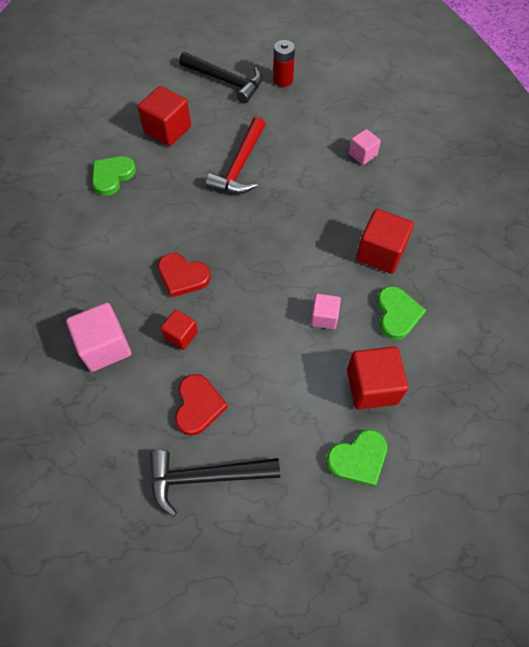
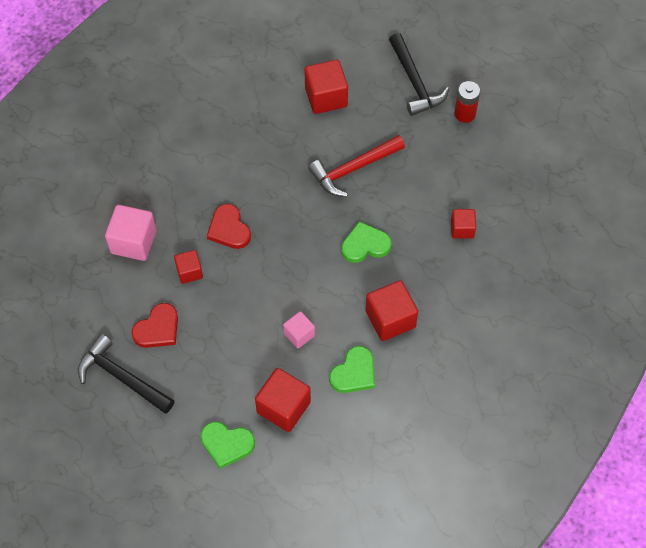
camera: 40 degrees right, 0 degrees up
green heart [92,156,136,196] -> green heart moved to [341,221,392,263]
pink cube [349,129,381,165] -> red cube [451,209,476,239]

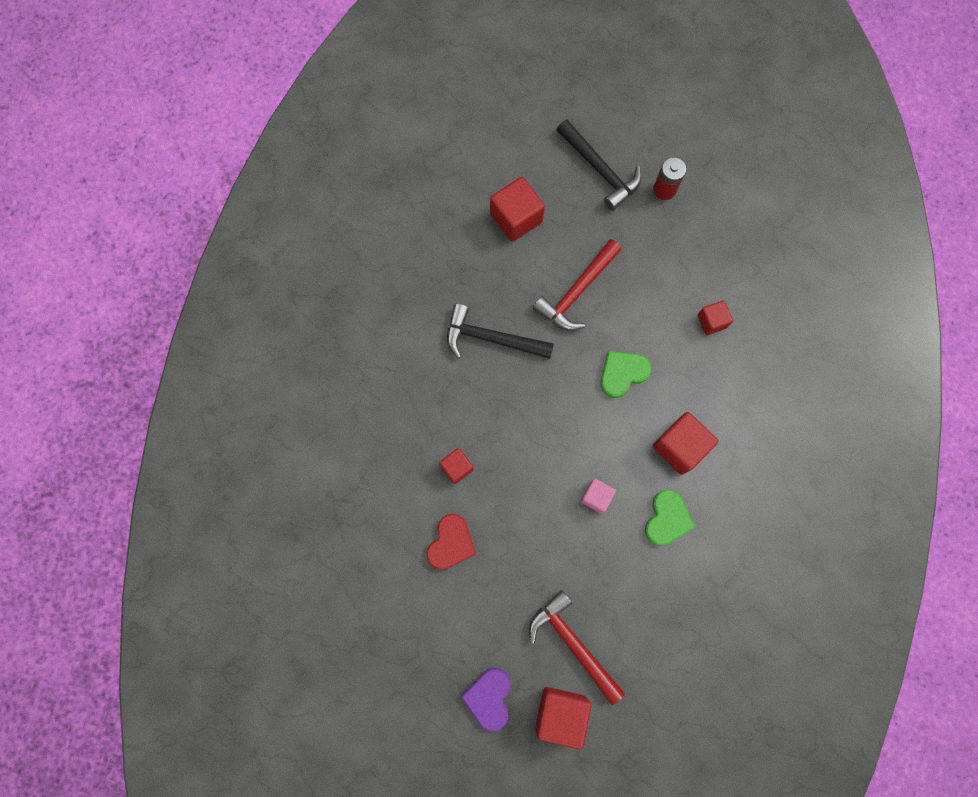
camera: 20 degrees left, 15 degrees up
black hammer [78,334,175,414] -> black hammer moved to [447,304,554,359]
pink cube [105,205,156,261] -> none
green heart [201,422,255,469] -> red hammer [529,590,625,705]
red heart [207,204,251,249] -> none
red cube [255,368,311,432] -> red cube moved to [535,687,591,749]
none -> purple heart [461,668,510,731]

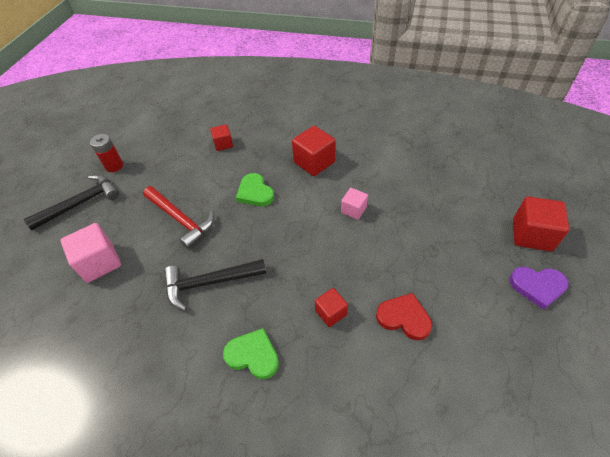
camera: 85 degrees left, 25 degrees down
black hammer [447,304,554,359] -> black hammer turned 60 degrees clockwise [164,259,266,311]
red cube [490,177,545,242] -> pink cube [60,223,121,283]
red hammer [529,590,625,705] -> none
green heart [645,489,695,546] -> green heart moved to [223,328,279,379]

